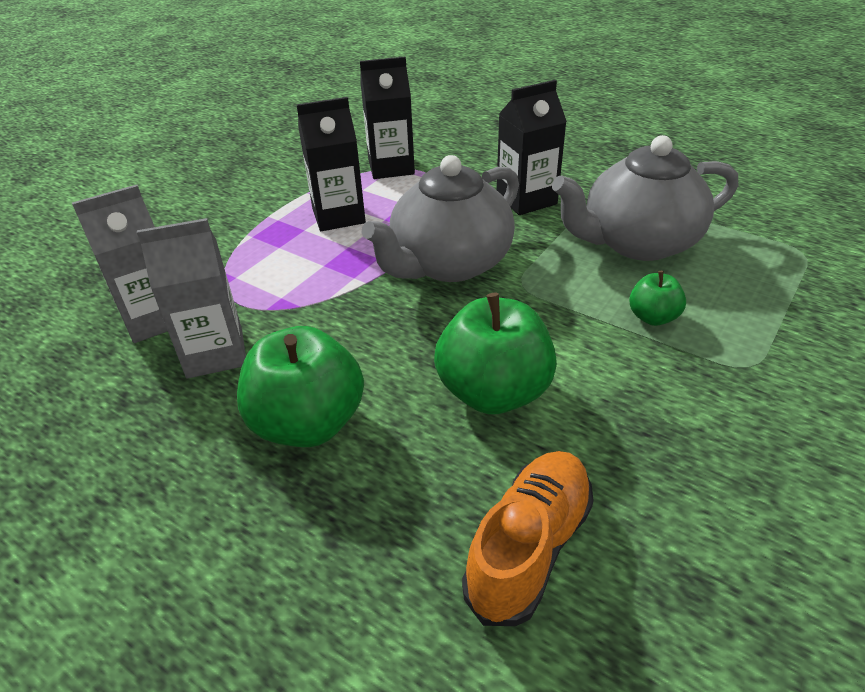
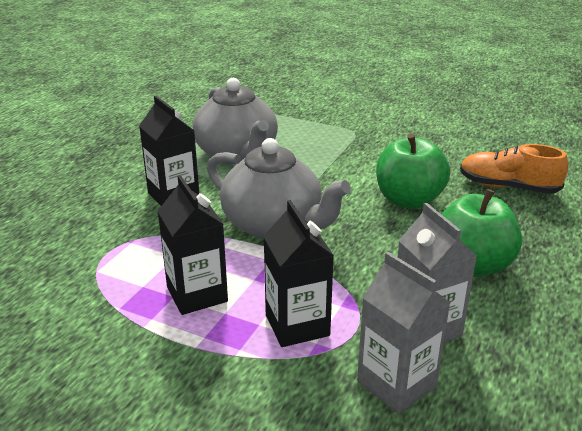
camera: 100 degrees left, 10 degrees down
black carton [360,57,415,179] -> black carton moved to [263,200,334,347]
green apple [629,271,686,326] -> none

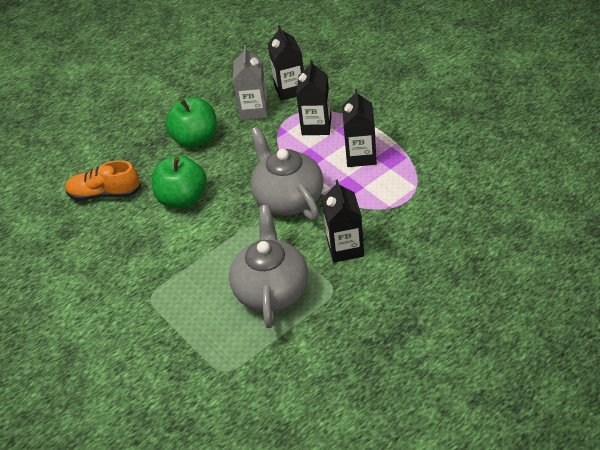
camera: 150 degrees left, 15 degrees up
grey carton [357,252,450,414] -> black carton [268,25,304,101]
orange shoe [460,144,568,194] -> orange shoe turned 135 degrees clockwise [65,160,141,201]

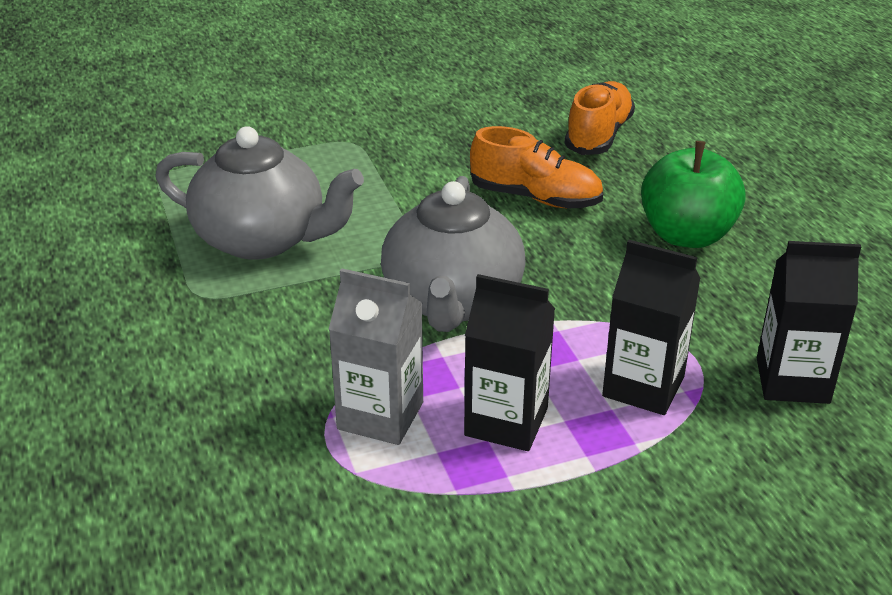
camera: 105 degrees right, 10 degrees down
green apple [152,155,207,208] -> orange shoe [470,126,603,209]
grey carton [233,45,268,121] -> grey carton moved to [328,269,423,445]
grey teapot [250,126,324,221] -> grey teapot turned 105 degrees clockwise [381,176,526,332]
black carton [322,179,364,263] -> none

